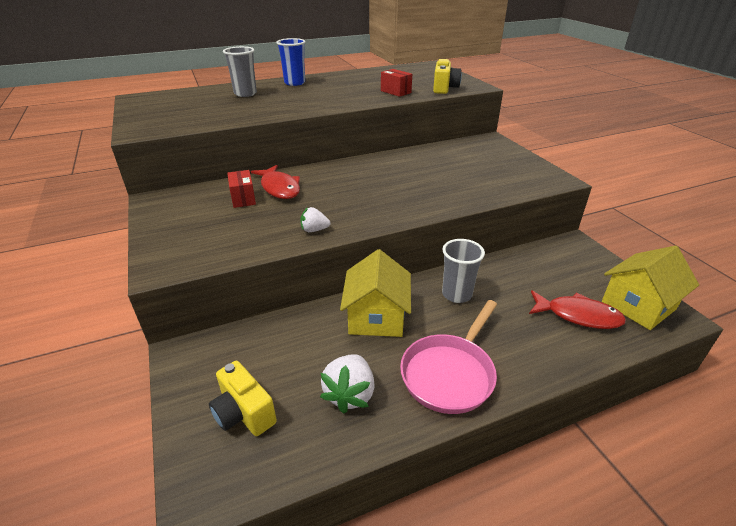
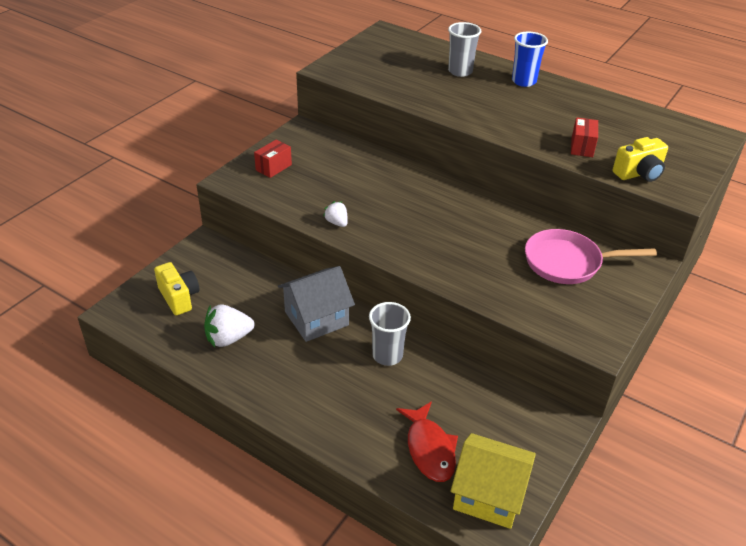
camera: 55 degrees right, 5 degrees up
yellow camera [209,361,277,436] -> yellow camera turned 135 degrees clockwise [154,262,200,316]
red box [227,170,256,208] -> red box moved to [254,140,292,178]
red fish [251,165,300,199] -> none
yellow house [340,249,411,337] -> grey house [278,266,355,342]
pink pan [400,300,497,414] -> pink pan moved to [525,229,657,284]

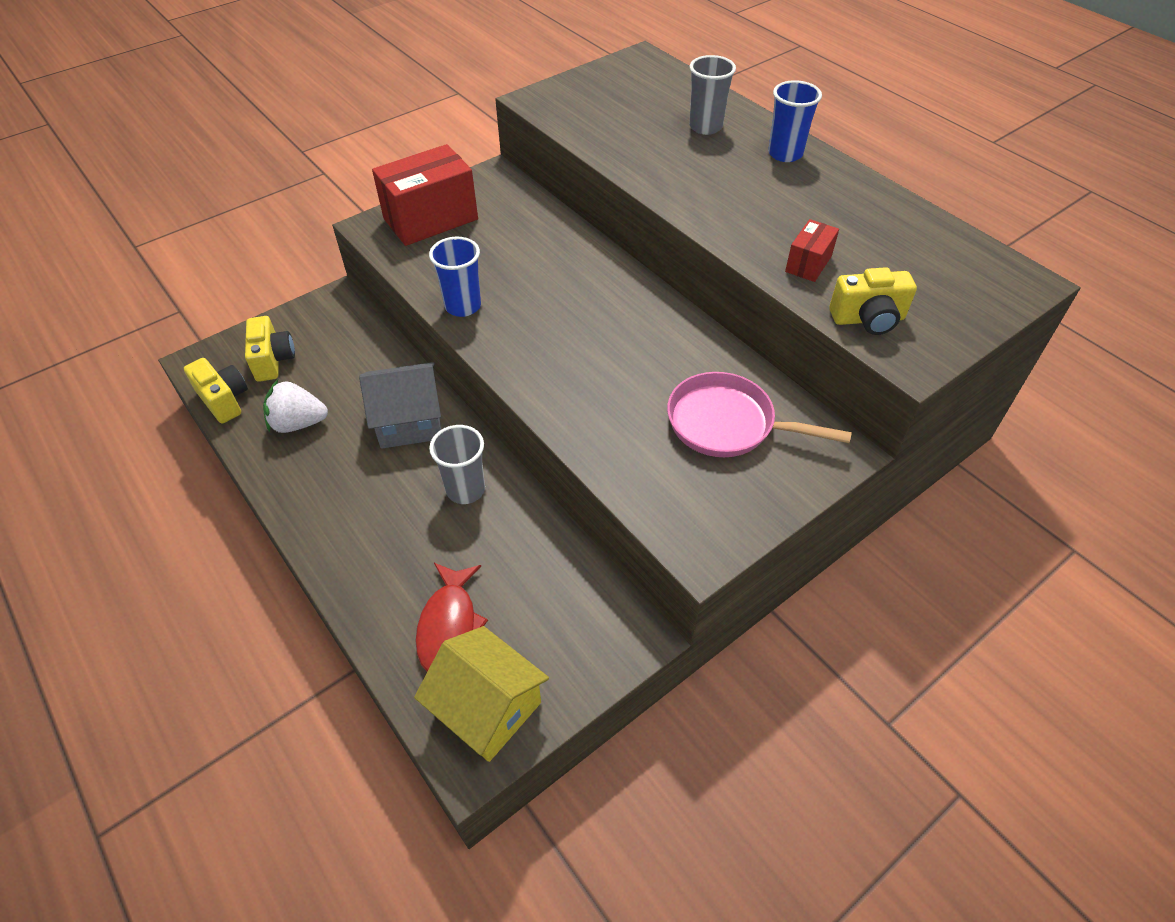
camera: 20 degrees right, 10 degrees up
red box [254,140,292,178] -> red box [372,144,478,246], size x2.06
white strawberry [323,201,348,227] -> blue cup [429,237,481,317]
none -> yellow camera [184,358,248,423]

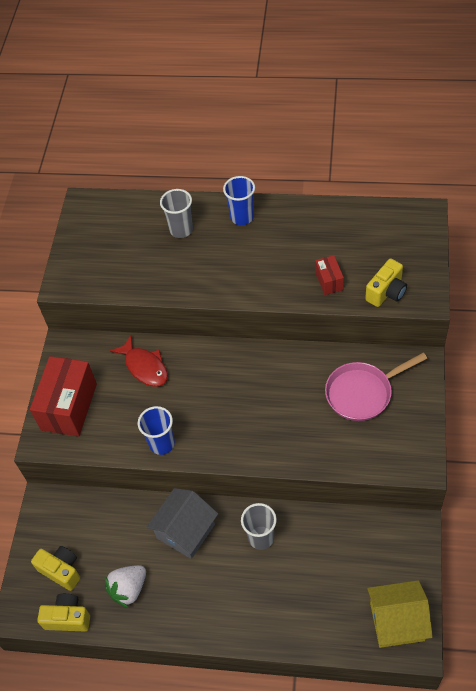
camera: 40 degrees left, 5 degrees up
red fish [416,563,488,672] -> red fish moved to [110,335,168,387]

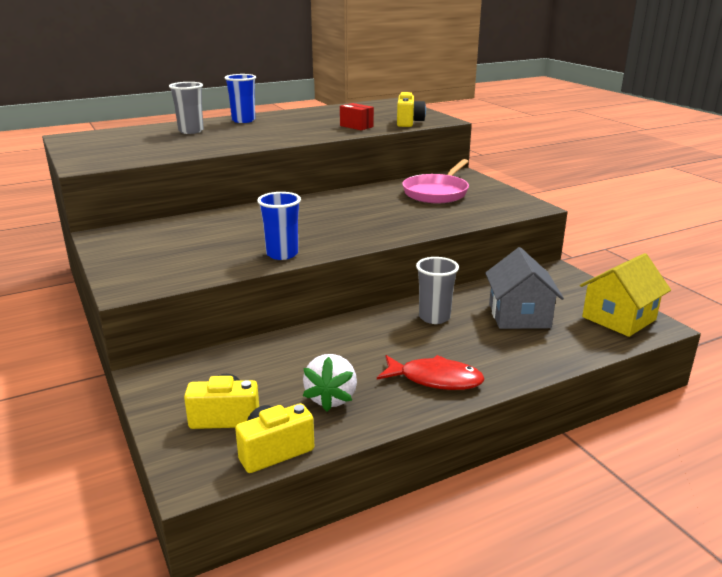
camera: 40 degrees left, 30 degrees down
red box [30,356,97,437] -> none
red fish [110,335,168,387] -> red fish moved to [377,355,485,390]
grey house [147,488,218,559] -> grey house moved to [485,247,564,329]

